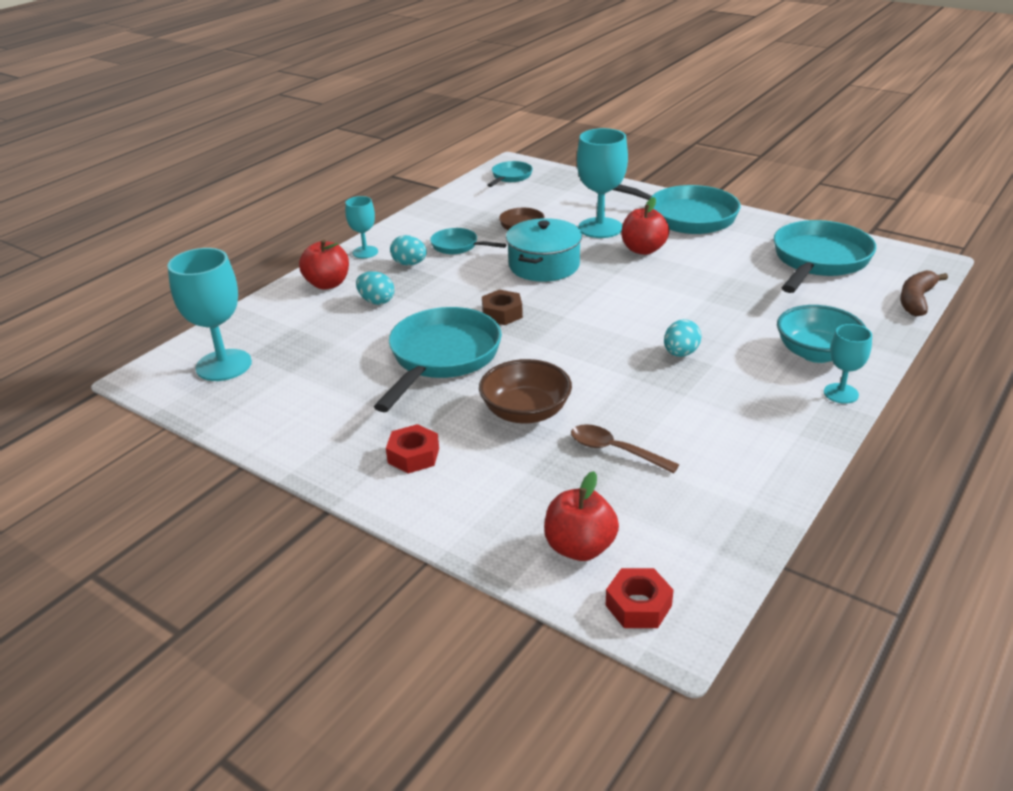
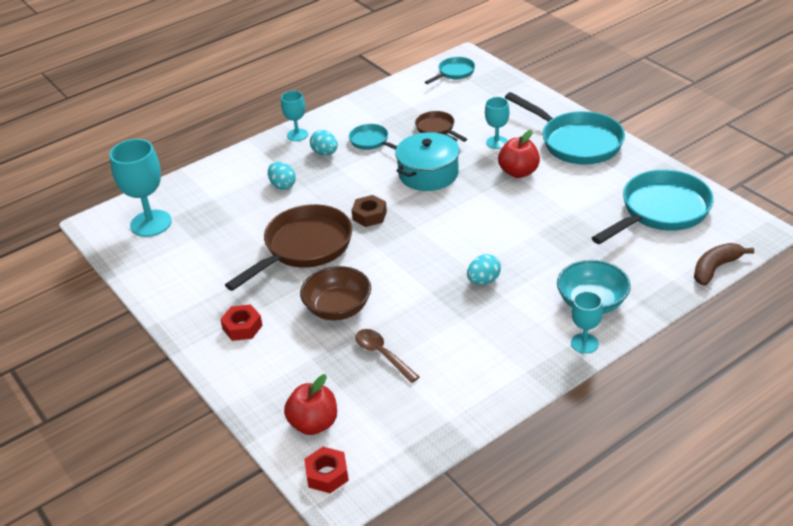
camera: 20 degrees right, 5 degrees up
red apple [299,239,349,289] -> none
turquoise pan [374,307,502,412] -> brown pan [225,204,352,291]
turquoise goblet [577,128,628,238] -> turquoise goblet [485,97,510,149], size x0.56

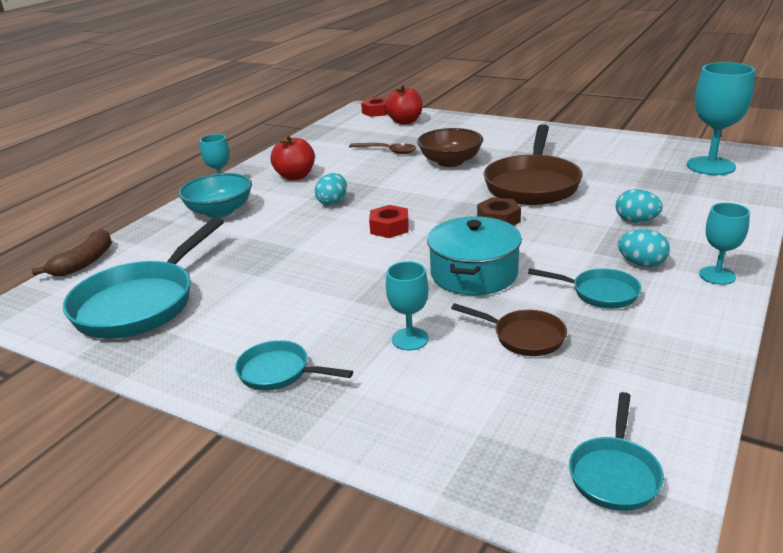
camera: 155 degrees right, 10 degrees down
red nut [220,304,263,341] -> red nut moved to [369,205,409,238]
red apple [498,130,540,178] -> red apple moved to [271,135,315,180]
turquoise pan [505,92,625,165] -> turquoise pan [235,340,353,391], size x0.51

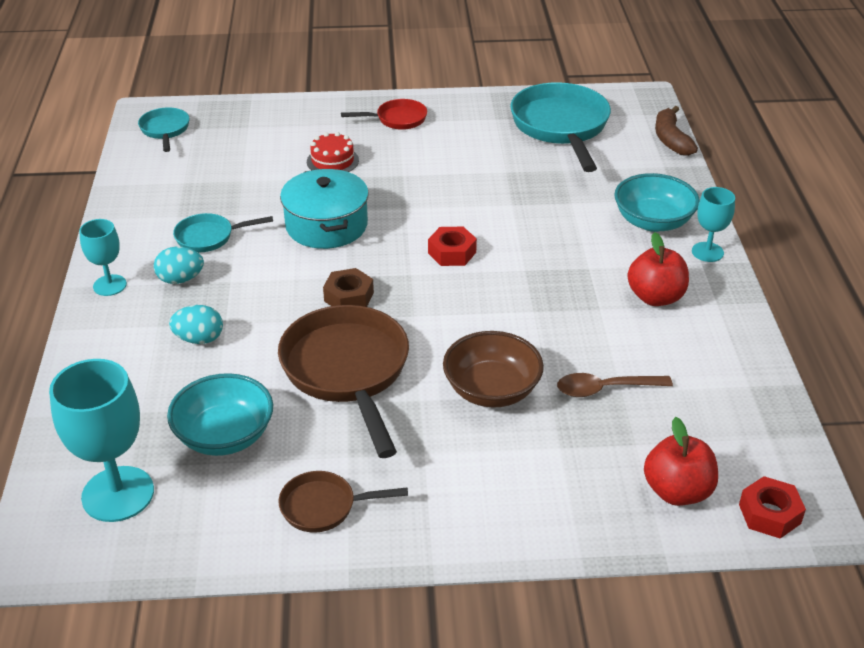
camera: 145 degrees right, 10 degrees up
turquoise pan [235,340,353,391] -> red pan [341,99,427,130]
turquoise egg [315,173,347,206] -> none
turquoise goblet [386,261,429,350] -> red cake [307,132,359,172]
brown pan [451,303,567,356] -> brown pan moved to [278,471,408,532]
none -> turquoise bowl [167,373,273,456]

